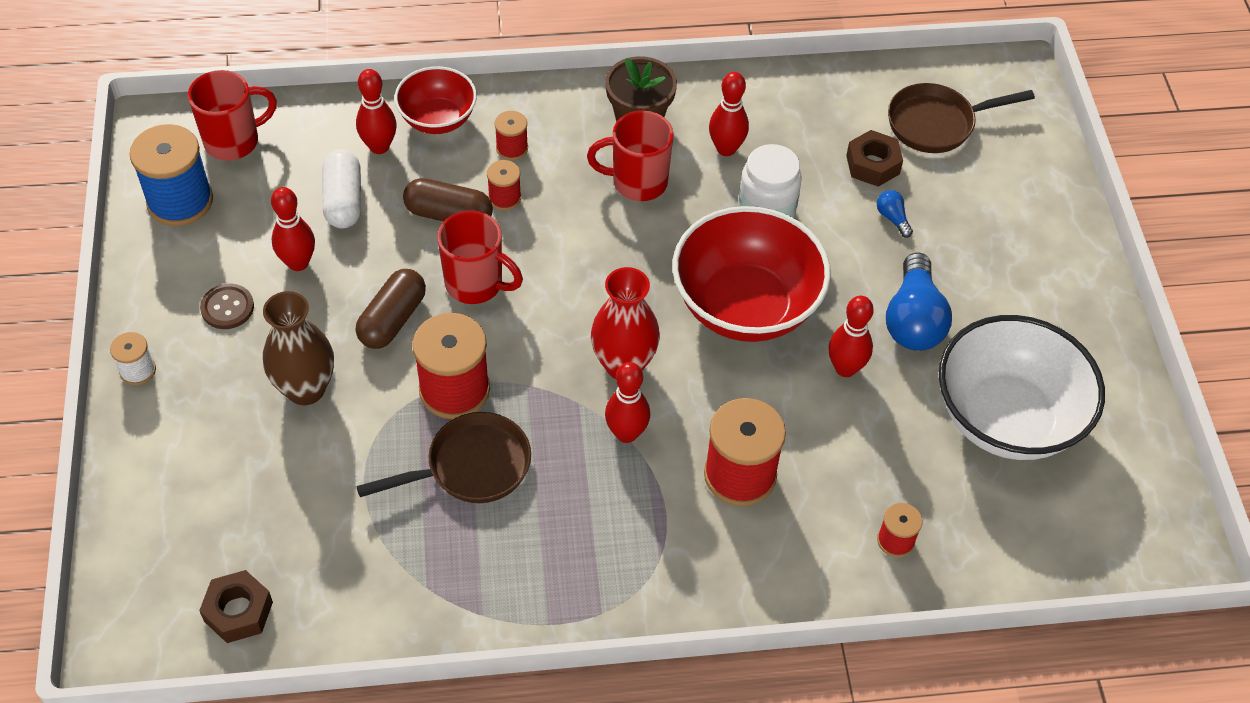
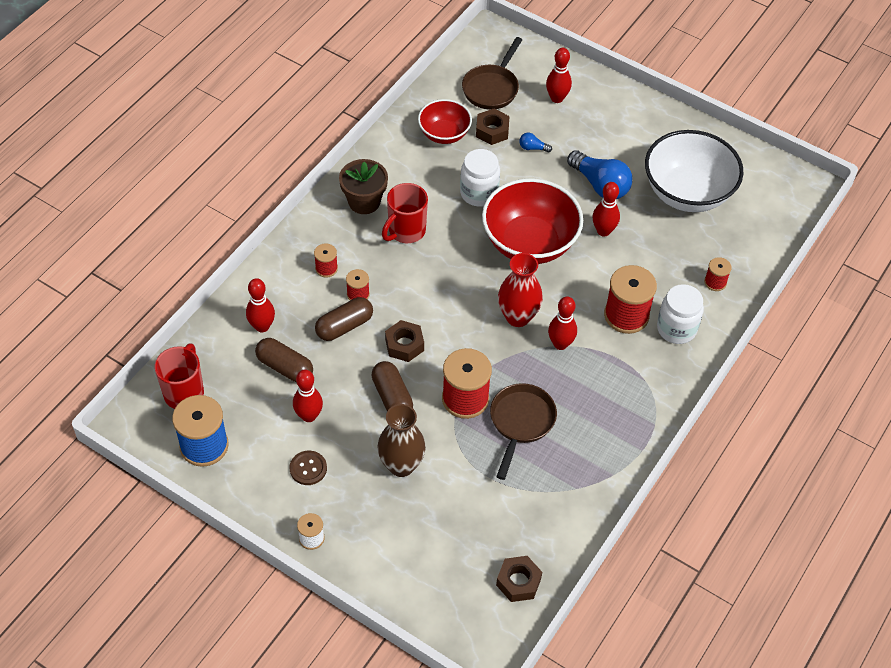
camera: 50 degrees left, 0 degrees up
white capsule [323,149,361,229] -> brown capsule [255,338,313,382]
red bowl [394,66,477,134] -> red bowl moved to [418,99,472,144]
red mug [437,211,523,304] -> brown nut [385,320,424,362]
red bowling pin [709,72,749,156] -> red bowling pin moved to [546,48,572,103]
none -> white jar [657,284,704,344]

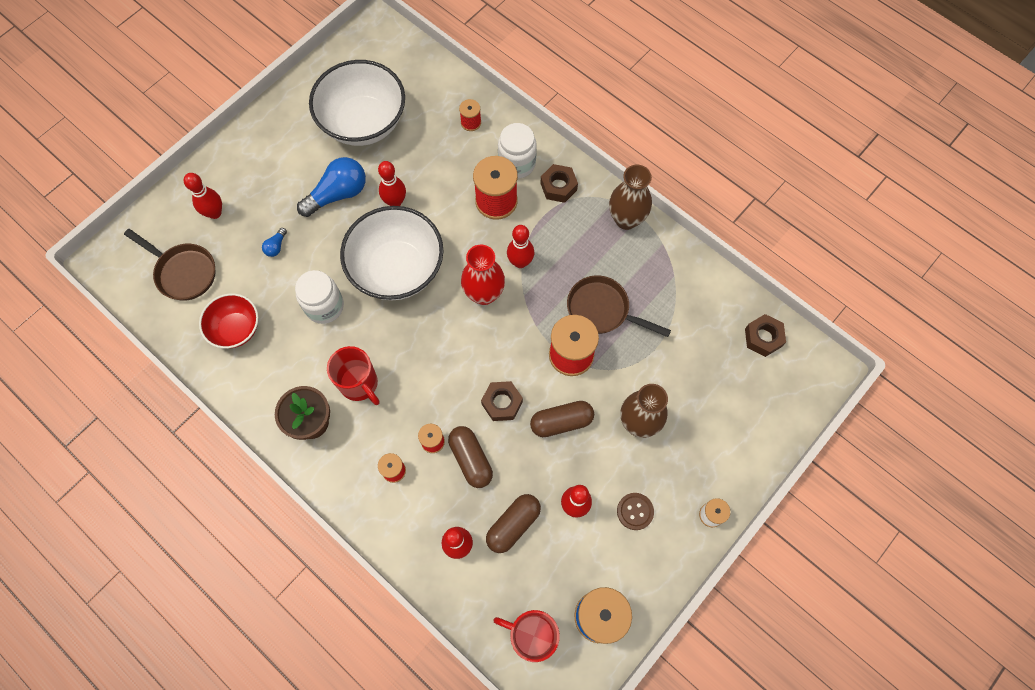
camera: 80 degrees left, 15 degrees up
brown nut [476,109,510,145] -> brown nut moved to [540,164,578,203]
red bowl [482,178,583,264] -> white bowl [340,206,443,300]
none -> brown vase [609,165,652,230]

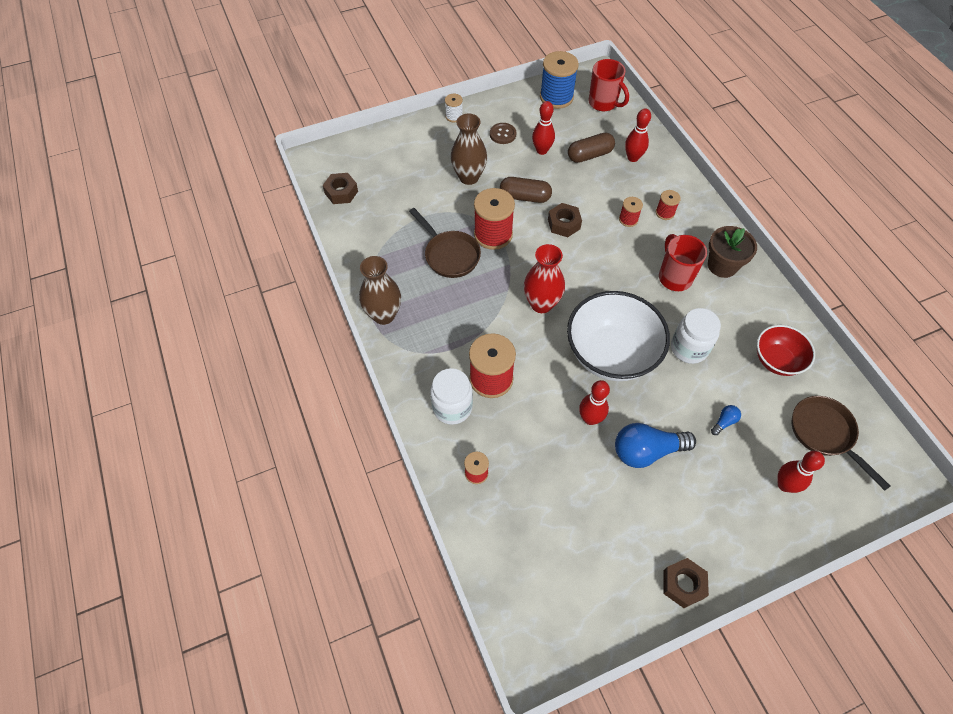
camera: 155 degrees left, 10 degrees down
white bowl [309,60,405,146] -> none
brown capsule [448,426,493,488] -> none
red bowling pin [507,225,534,268] -> none
brown nut [540,164,578,203] -> brown nut moved to [663,558,709,608]

